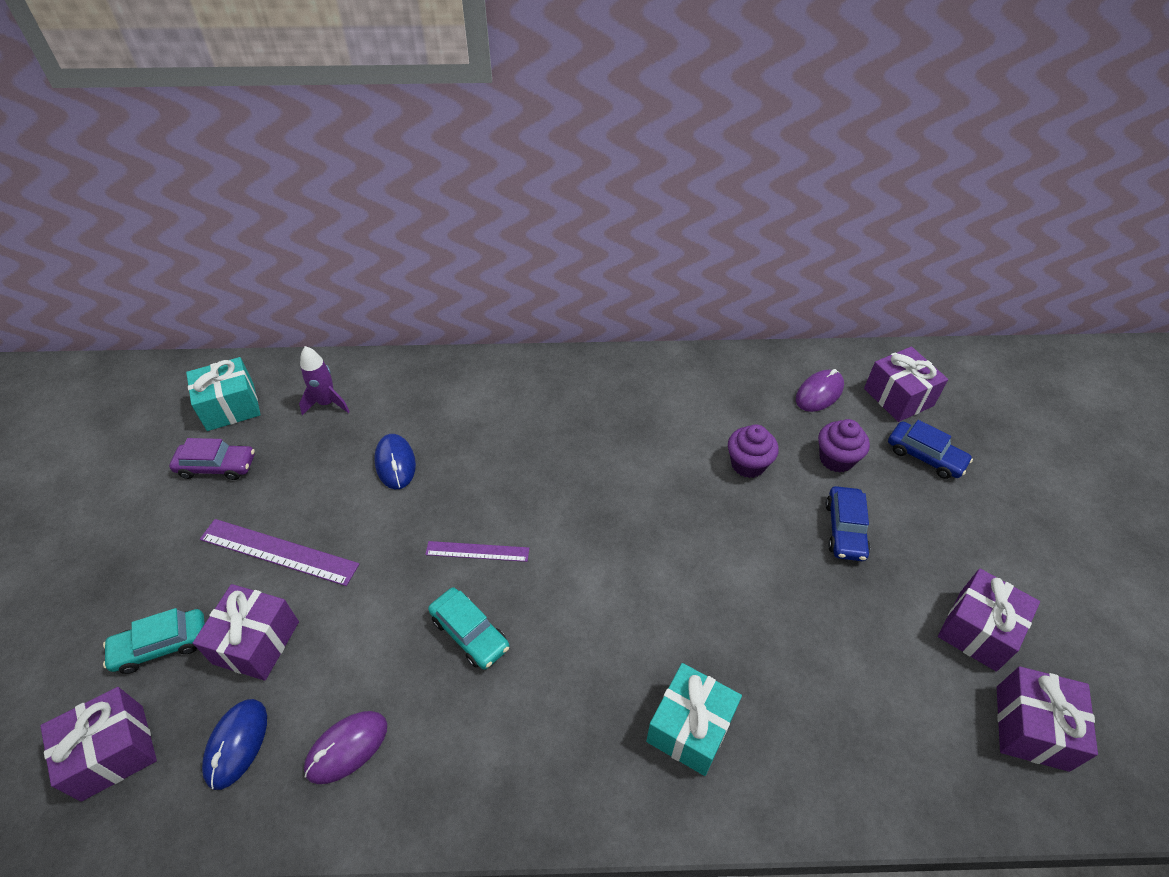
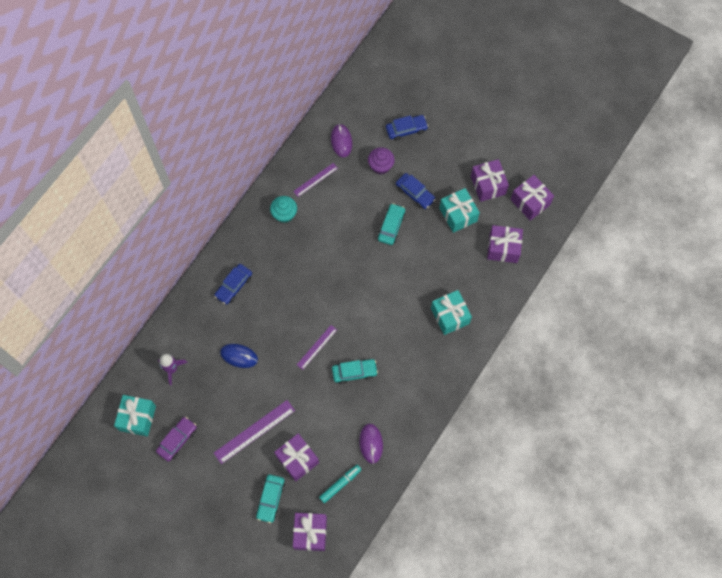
camera: 55 degrees left, 20 degrees up
blue mouse [202,699,267,790] -> turquoise marker [319,465,362,503]
purple cupcake [728,424,779,478] -> none
purple gift [864,347,948,422] -> purple gift moved to [487,225,523,263]
none -> blue car [214,264,252,305]
none -> turquoise cupcake [270,196,297,223]
none -> purple ruler [293,163,338,197]
none -> turquoise car [378,203,405,245]
none -> turquoise gift [439,188,480,233]

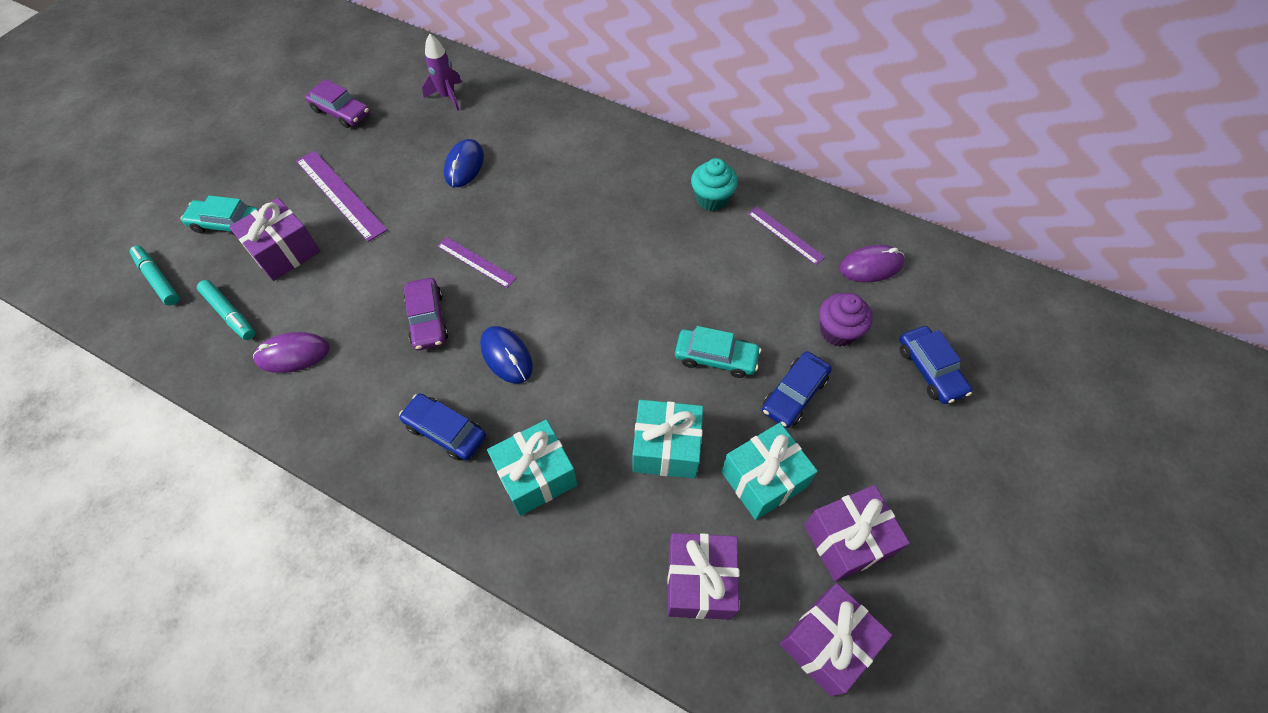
camera: 85 degrees right, 10 degrees down
turquoise gift [114,395,156,437] -> turquoise gift moved to [633,400,703,479]
blue car [214,264,252,305] -> blue car moved to [399,394,486,461]
purple gift [293,513,327,551] -> turquoise marker [130,246,179,306]
turquoise car [332,359,378,384] -> purple car [404,278,448,350]
none -> blue mouse [480,326,533,384]

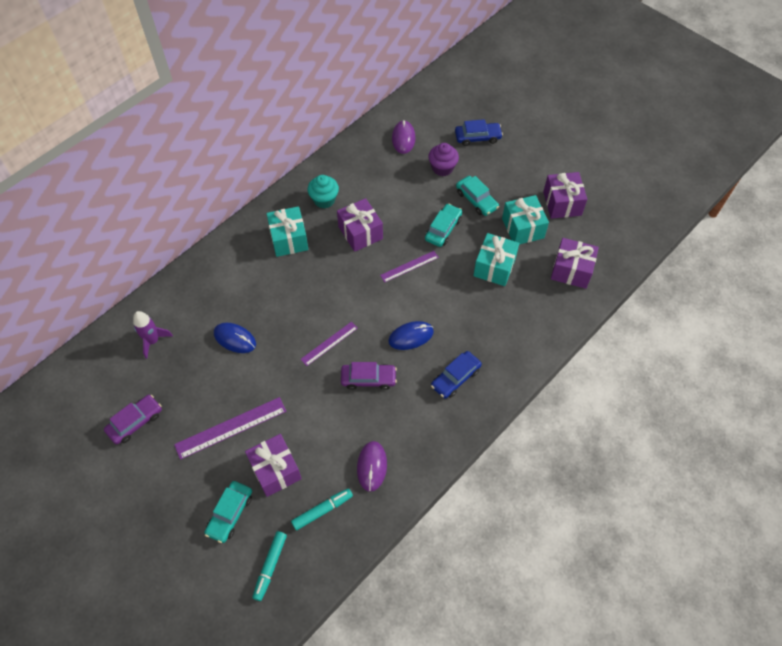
camera: 75 degrees left, 0 degrees up
turquoise marker [130,246,179,306] -> turquoise marker turned 45 degrees counterclockwise [252,531,287,601]
turquoise gift [487,419,577,516] -> turquoise gift moved to [266,206,308,257]
purple ruler [748,206,825,265] -> purple ruler moved to [380,251,439,282]
blue car [762,351,832,428] -> turquoise car [456,176,499,216]
purple gift [780,583,892,697] -> purple gift moved to [337,198,383,252]

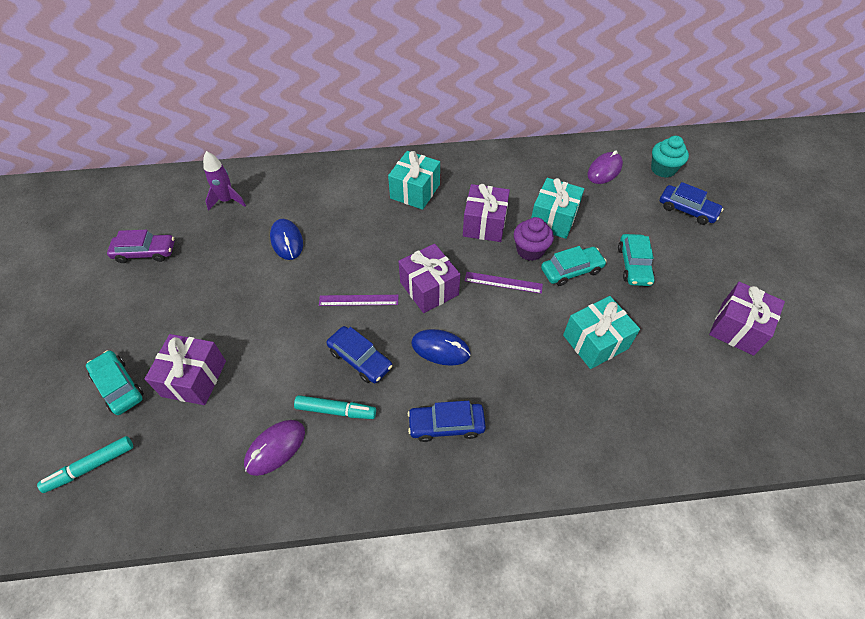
camera: 40 degrees right, 5 degrees down
purple ruler [174,397,286,460] -> none
turquoise car [204,481,252,543] -> turquoise car turned 75 degrees clockwise [86,350,144,415]
turquoise marker [291,488,353,530] -> turquoise marker moved to [294,395,376,419]
turquoise cupcake [308,175,339,208] -> turquoise cupcake moved to [651,136,689,178]
purple car [341,362,397,390] -> blue car [327,326,392,383]
purple cupcake [428,143,459,176] -> purple cupcake moved to [514,217,554,261]
turquoise gift [502,195,549,244] -> turquoise gift moved to [531,178,584,239]
purple gift [551,238,599,289] -> purple gift moved to [398,244,460,313]

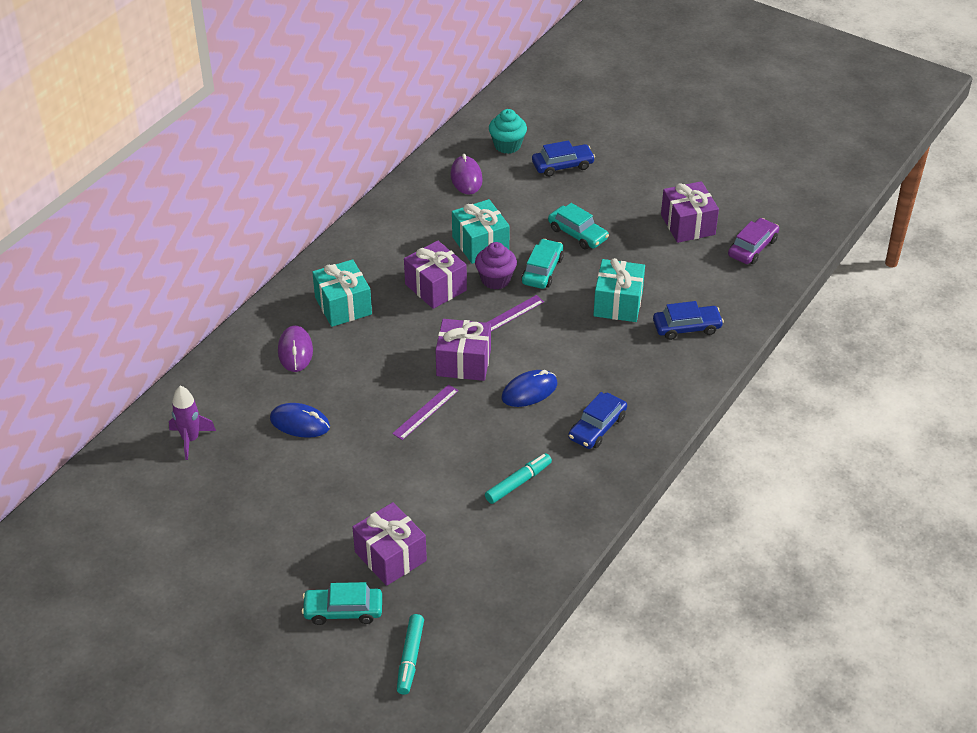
camera: 50 degrees left, 10 degrees down
purple car [107,230,175,263] -> purple car moved to [728,218,779,264]
purple mouse [244,420,305,476] -> purple mouse moved to [278,325,313,372]
blue car [327,326,392,383] -> blue car moved to [653,301,724,340]

